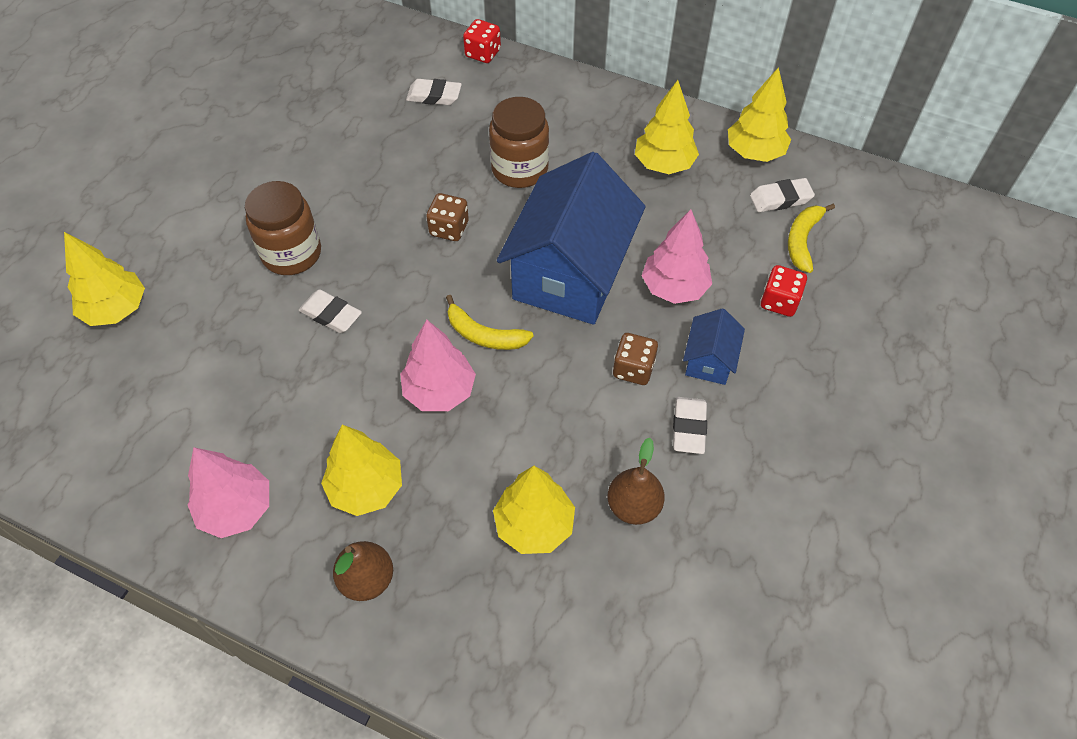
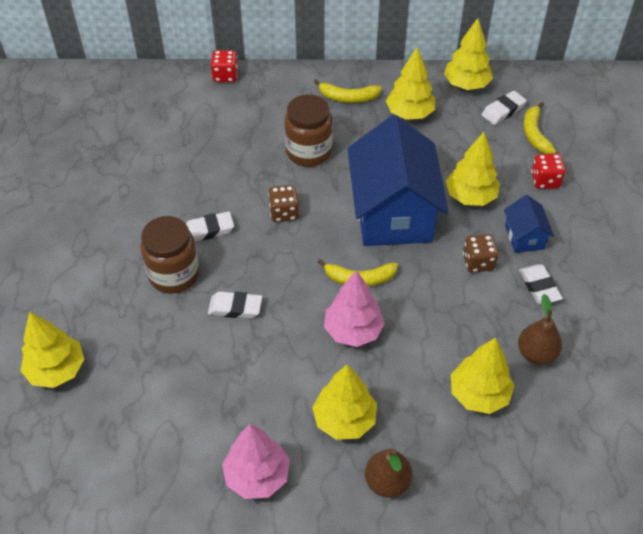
camera: 25 degrees left, 5 degrees down
white eraser [406,79,462,105] -> white eraser moved to [186,211,234,242]
pink tree [642,209,712,304] -> yellow tree [446,132,500,206]
none -> yellow banana [314,79,382,103]

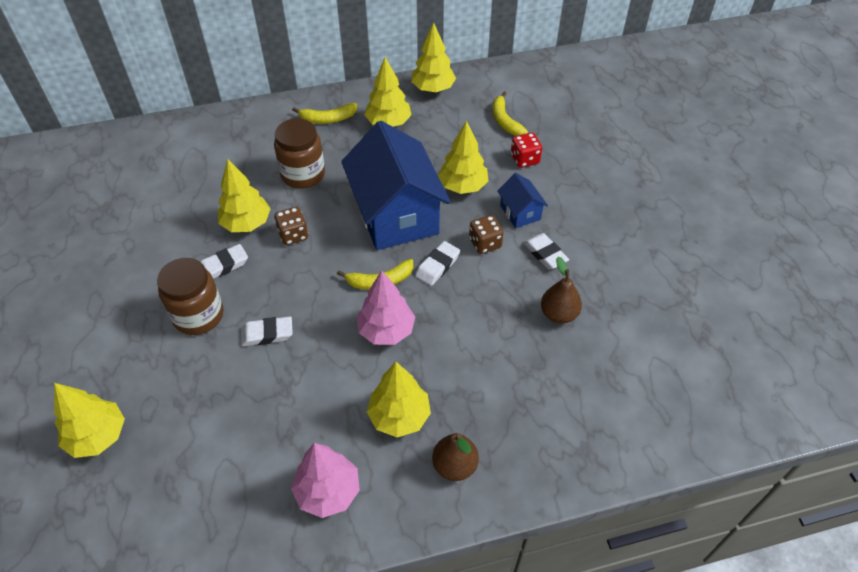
camera: 15 degrees left, 0 degrees up
red dice [211,50,238,82] -> none
yellow tree [451,337,514,414] -> yellow tree moved to [217,159,270,232]
white eraser [481,91,527,125] -> white eraser moved to [415,241,460,286]

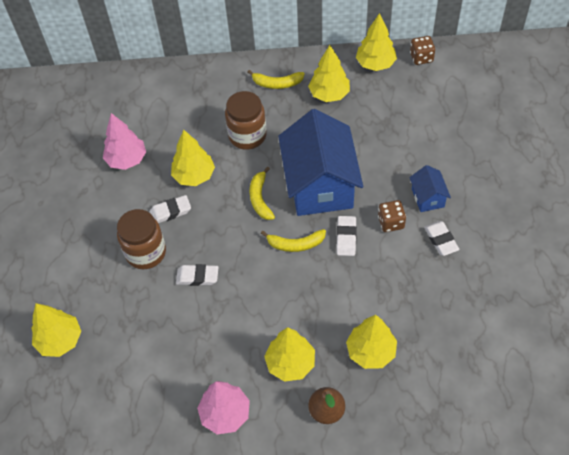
camera: 15 degrees right, 5 degrees up
brown dice [274,207,308,245] -> brown dice moved to [410,36,435,65]
pink tree [357,270,415,345] -> pink tree moved to [103,113,146,170]
white eraser [415,241,460,286] -> white eraser turned 45 degrees counterclockwise [336,216,357,256]
yellow tree [438,121,488,194] -> yellow tree moved to [346,315,397,369]
yellow banana [492,91,528,136] -> yellow banana moved to [249,167,275,220]
red dice [511,133,542,168] -> none
brown pear [541,257,582,324] -> none

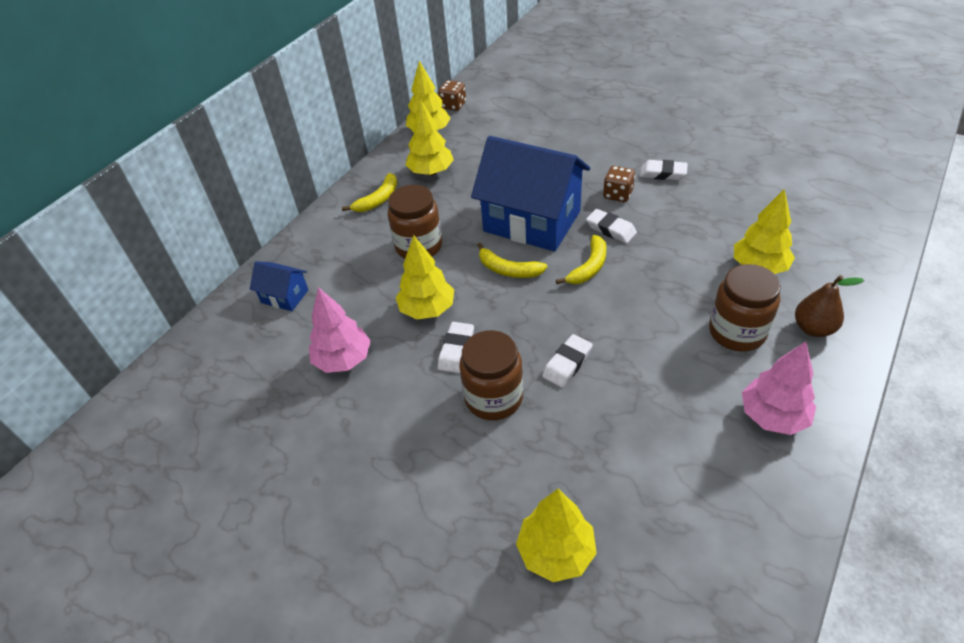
camera: 55 degrees left, 10 degrees down
yellow tree [264,327,315,382] -> brown jar [709,264,781,352]
blue house [409,165,451,212] -> blue house moved to [250,261,308,311]

